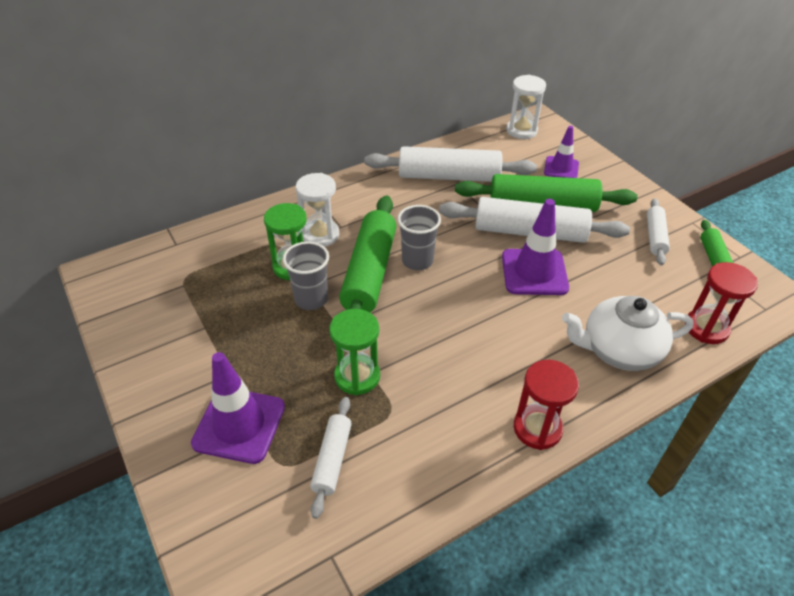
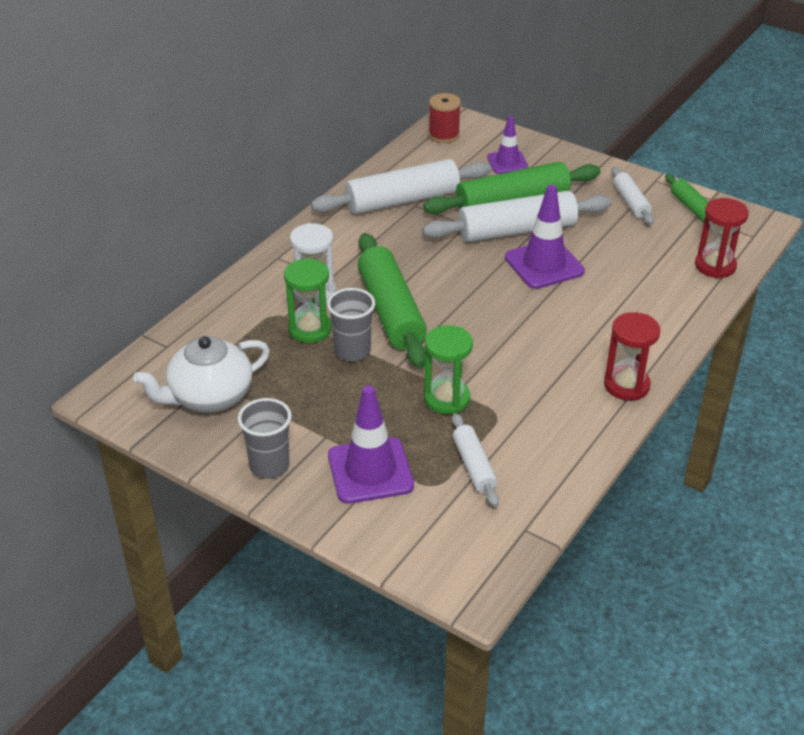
camera: 25 degrees left, 5 degrees down
grey cup [397,205,441,270] -> grey cup moved to [238,398,292,479]
white hourglass [506,75,546,139] -> red spool [429,93,461,143]
white teapot [562,296,694,371] -> white teapot moved to [133,336,270,412]

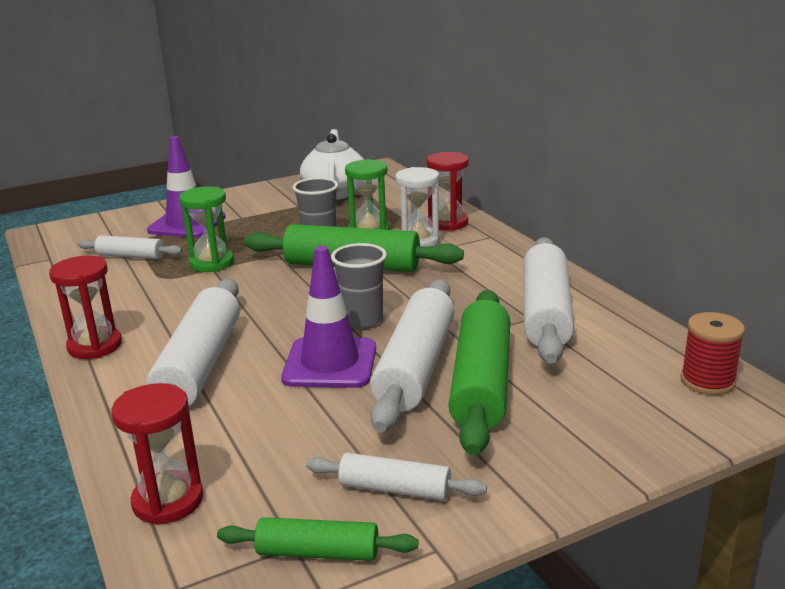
camera: 120 degrees right, 15 degrees down
grey cup [238,398,292,479] -> grey cup moved to [331,243,387,329]
purple traffic cone [487,116,529,174] -> none
none -> white rolling pin [146,278,240,406]
none -> red hourglass [427,152,469,231]

